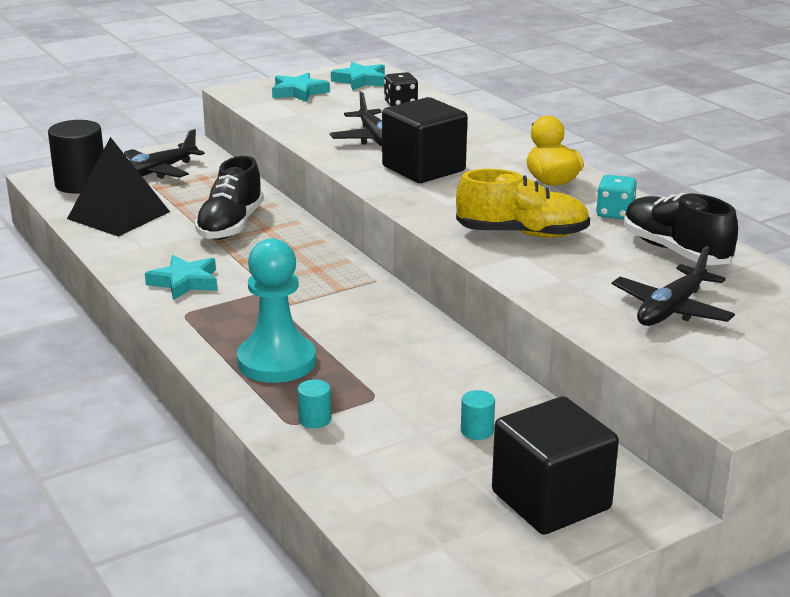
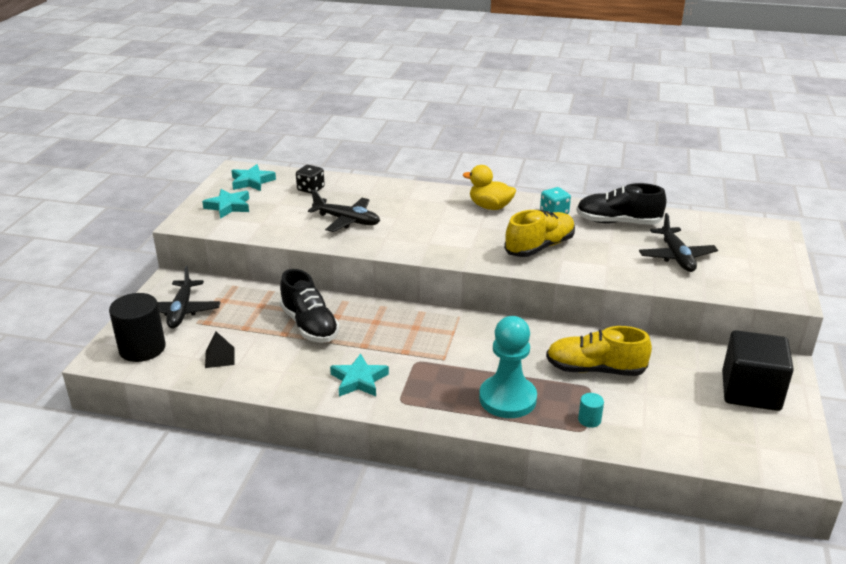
camera: 45 degrees left, 5 degrees up
black pyramid [67,137,170,237] -> black pyramid [205,331,235,368], size x0.47
black cube [382,97,467,183] -> none
turquoise cylinder [461,390,495,440] -> none
none -> yellow shoe [546,326,652,376]

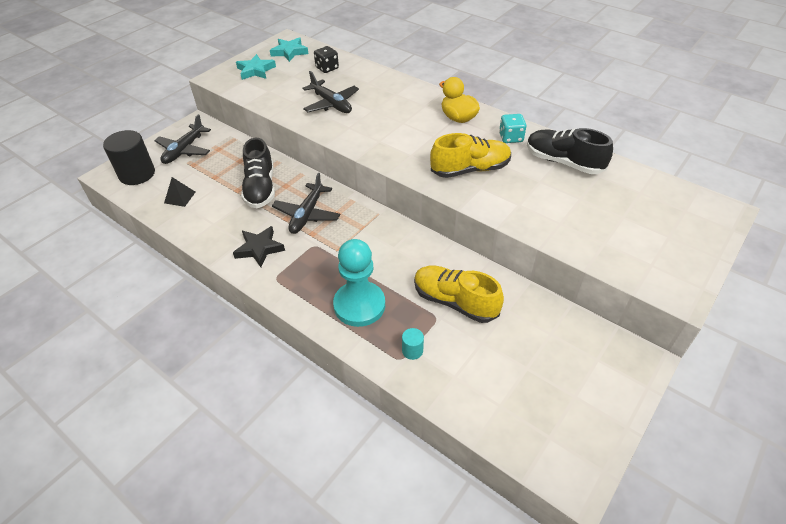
camera: 25 degrees right, 15 degrees up
turquoise star [330,353,389,397] -> black star [233,226,285,267]
black plane [639,213,718,272] -> black plane moved to [272,173,340,234]
black cube [722,330,794,411] -> none

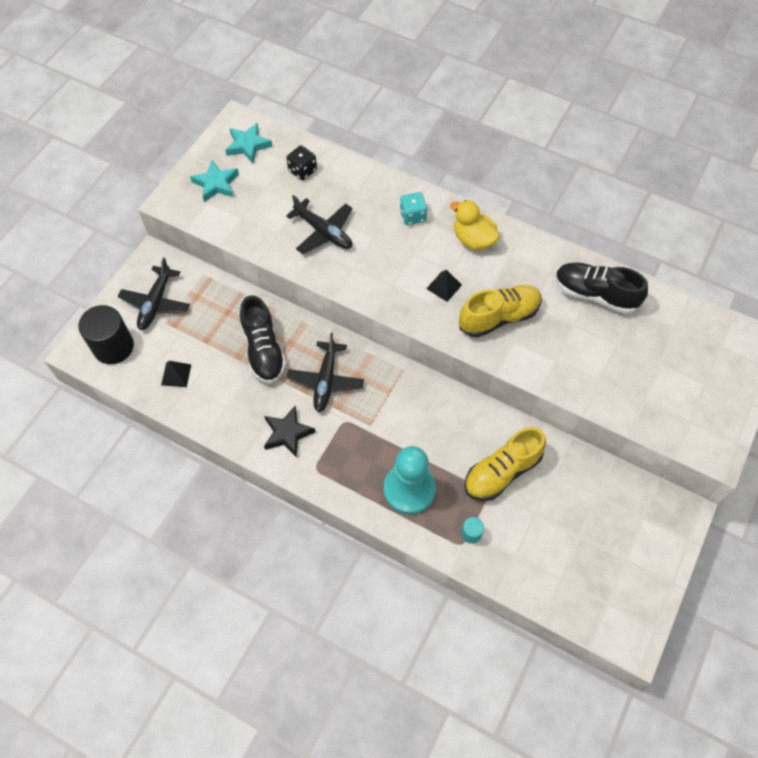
camera: 10 degrees left, 15 degrees up
yellow shoe [414,266,504,323] -> yellow shoe turned 60 degrees counterclockwise [464,427,546,501]
turquoise dice [499,114,526,143] -> turquoise dice moved to [400,192,427,225]
none -> black pyramid [426,270,462,302]

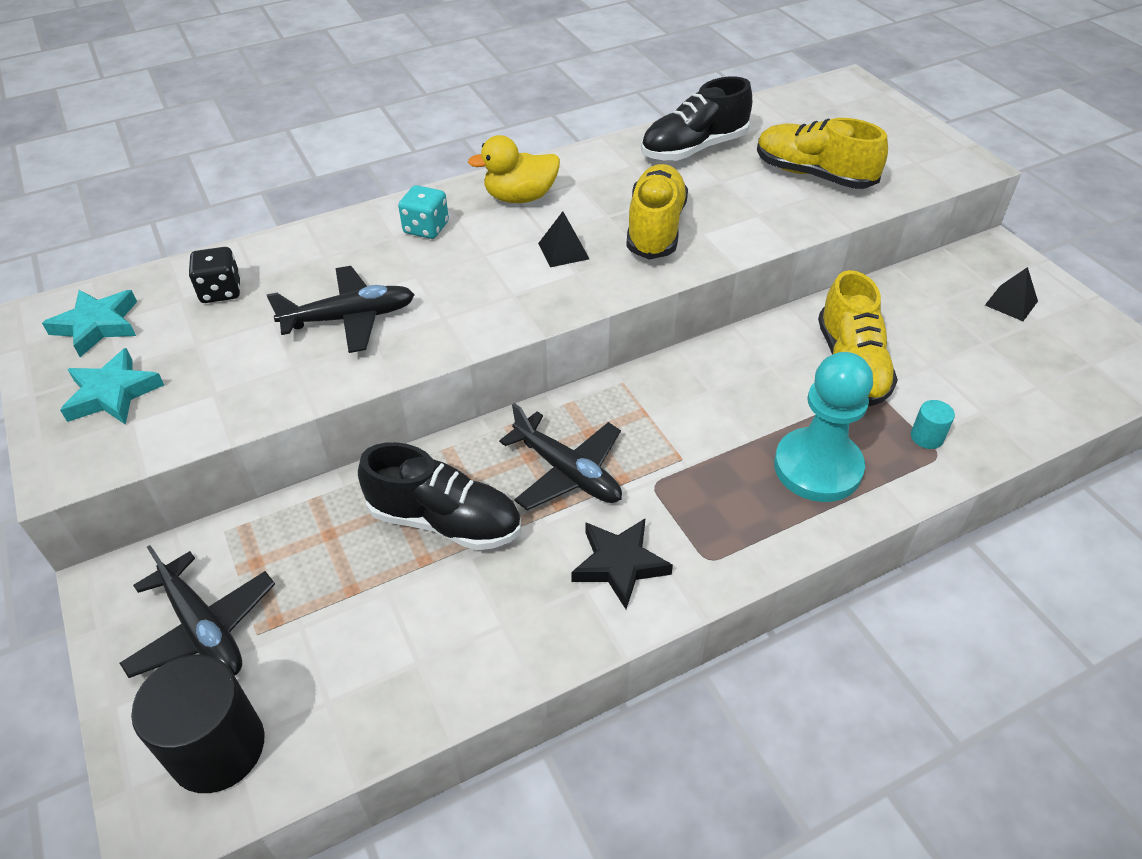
camera: 55 degrees left, 15 degrees down
black pyramid [161,361,192,387] -> black pyramid moved to [985,267,1038,321]
none -> yellow shoe [757,118,888,189]

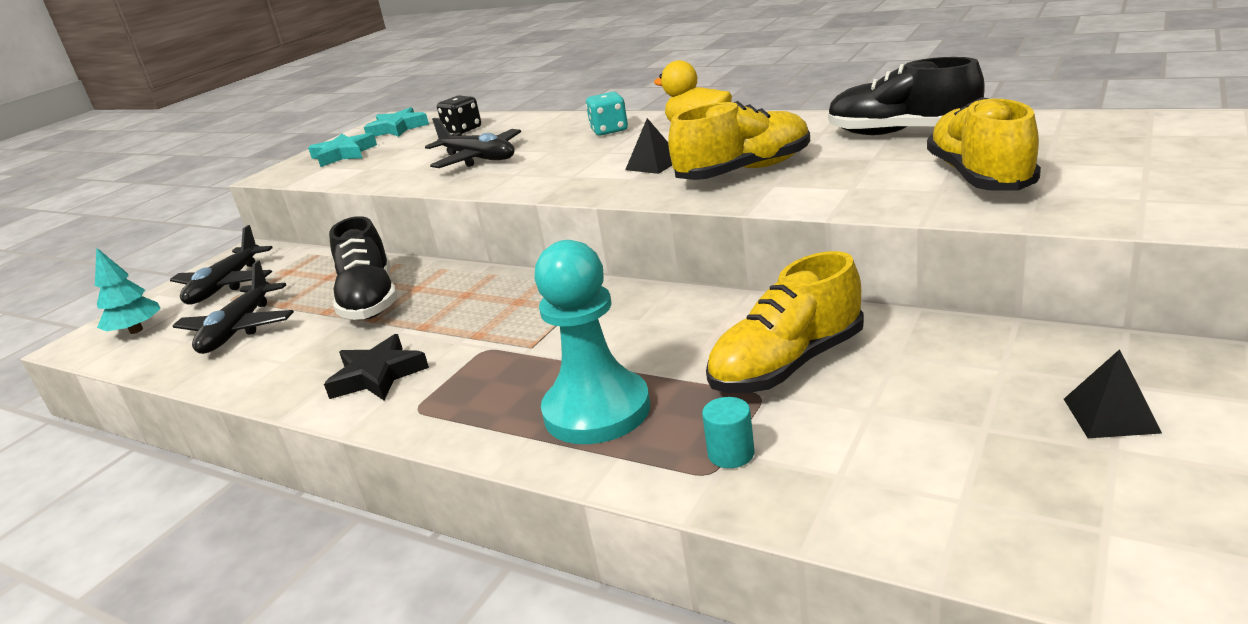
camera: 60 degrees right, 20 degrees down
black cylinder [131,654,264,793] -> turquoise tree [95,247,161,334]
black plane [499,403,622,510] -> black plane moved to [173,260,294,354]

